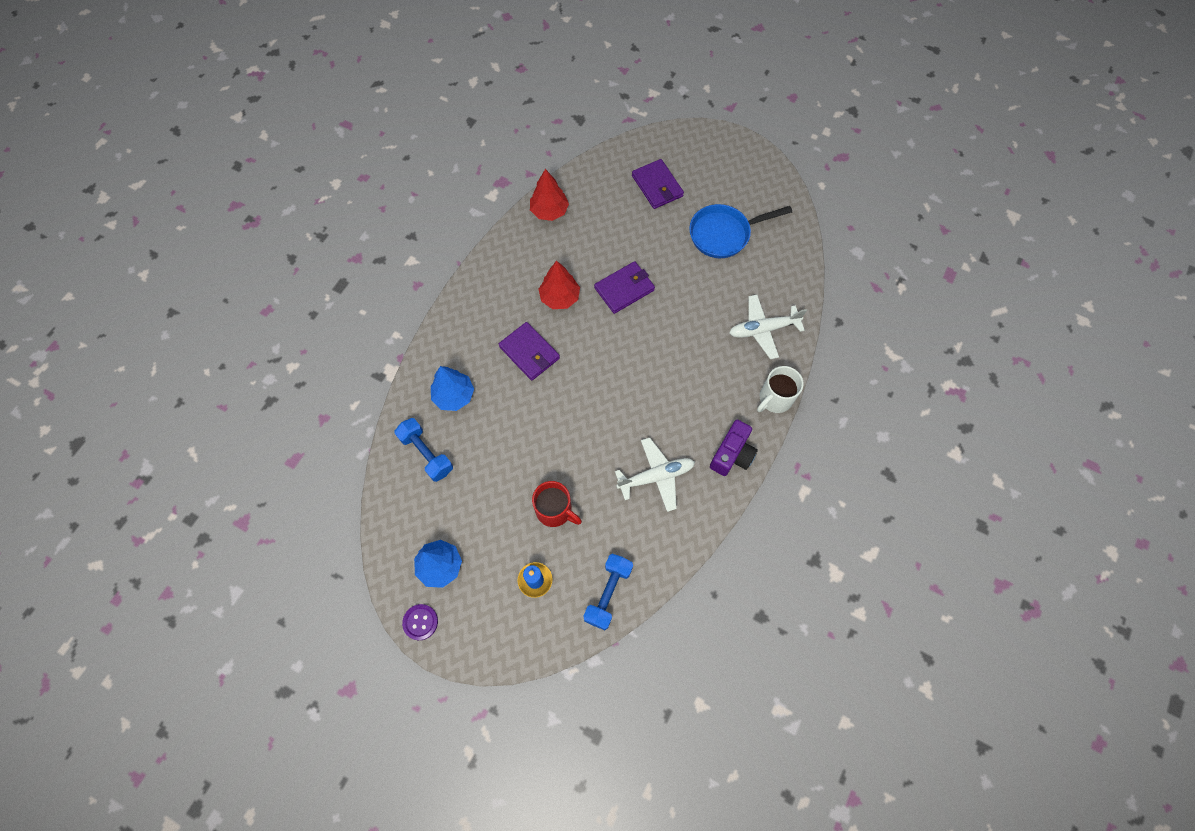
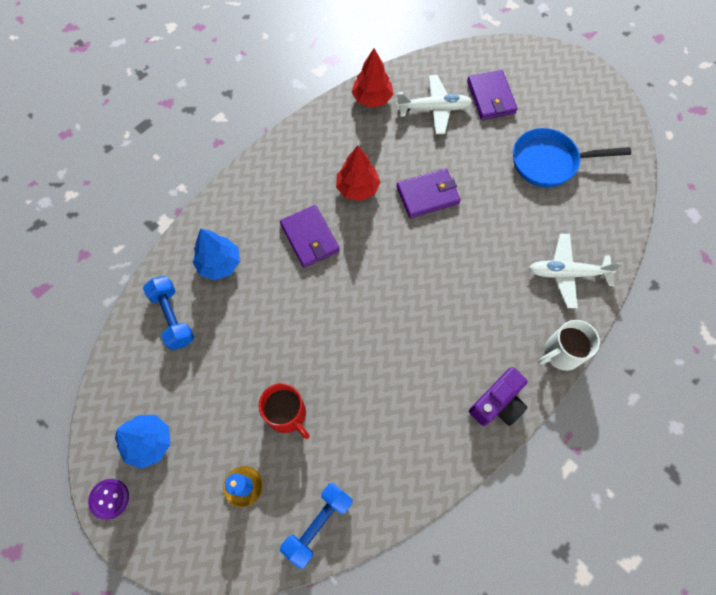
camera: 15 degrees right, 0 degrees up
white plane [615,438,695,512] -> white plane moved to [396,75,473,134]

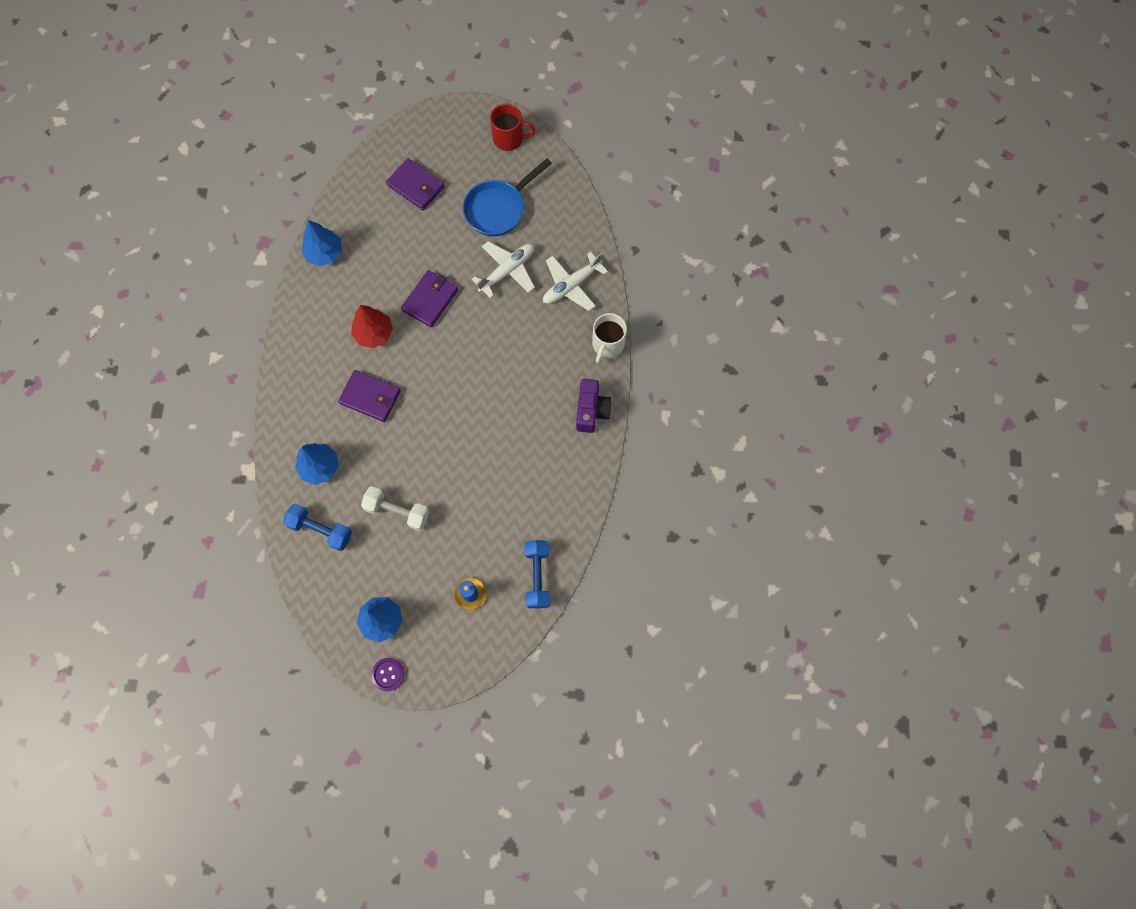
camera: 40 degrees left, 5 degrees up
red mug [259,383,309,439] -> red mug moved to [490,104,536,151]
red tree [351,48,393,108] -> blue tree [301,220,342,266]
white plane [396,75,473,134] -> white plane moved to [472,241,535,298]
none -> white dumbbell [361,486,429,531]

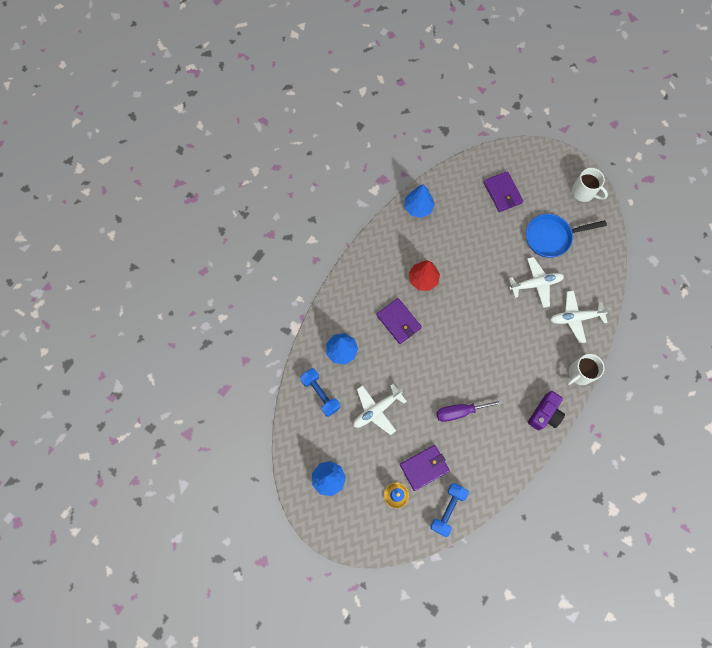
camera: 30 degrees right, 0 degrees up
white dumbbell [361,486,429,531] -> white plane [353,384,407,435]
purple button [371,658,404,691] -> none
purple wallet [401,270,458,328] -> purple wallet moved to [400,445,450,491]
red mug [490,104,536,151] -> white mug [572,168,608,202]
none -> purple screwdriver [436,400,503,422]

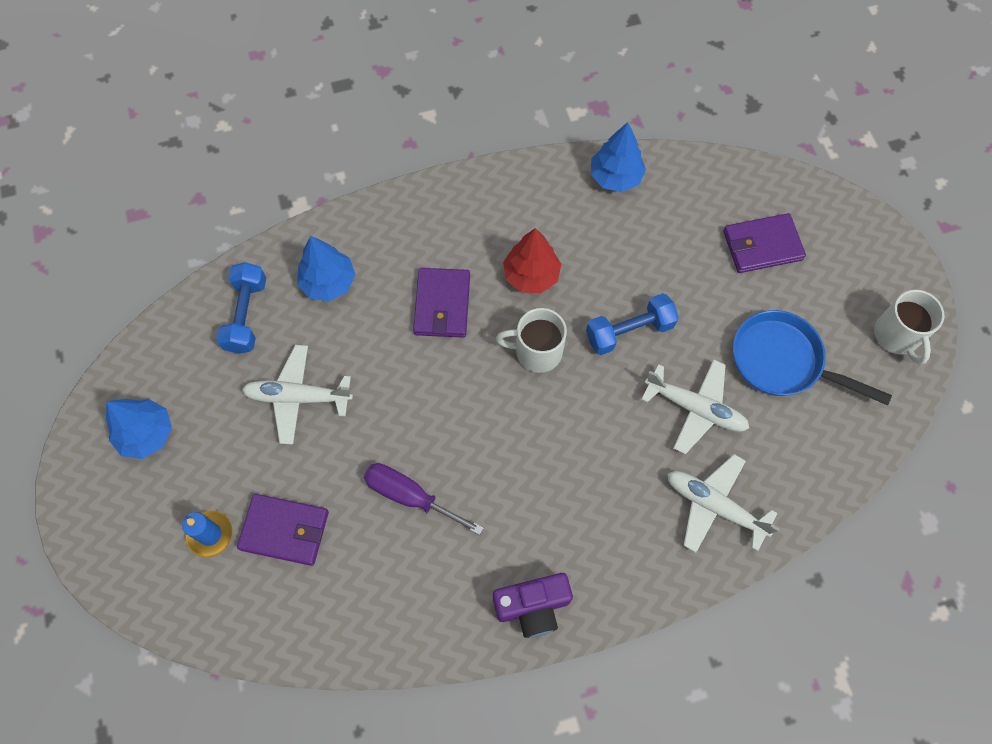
camera: 40 degrees right, 5 degrees down
blue dumbbell [430,483,469,537] -> blue dumbbell moved to [586,293,679,355]
purple wallet [484,171,523,212] -> purple wallet turned 60 degrees clockwise [723,213,806,273]
white mug [567,354,605,385] -> white mug moved to [496,308,567,373]

